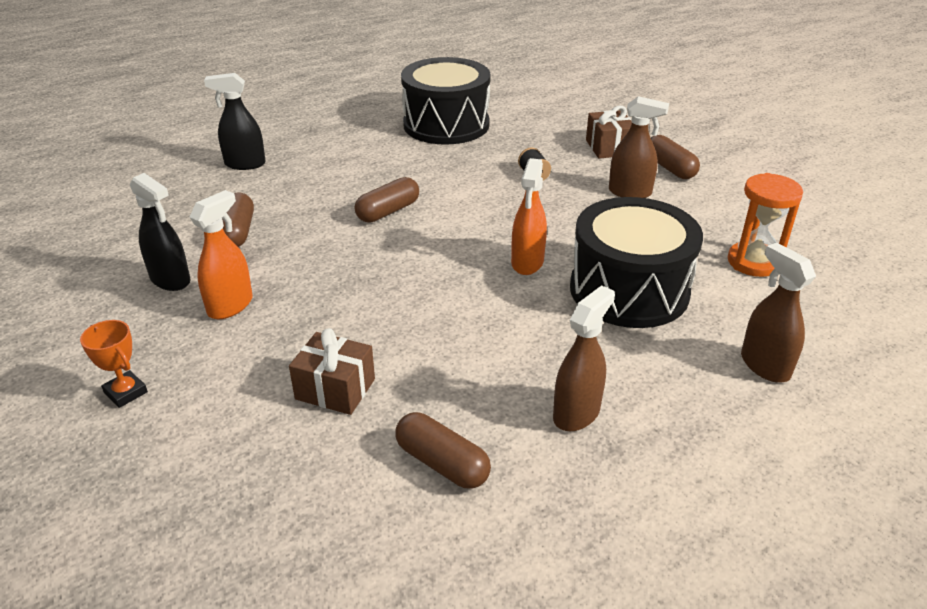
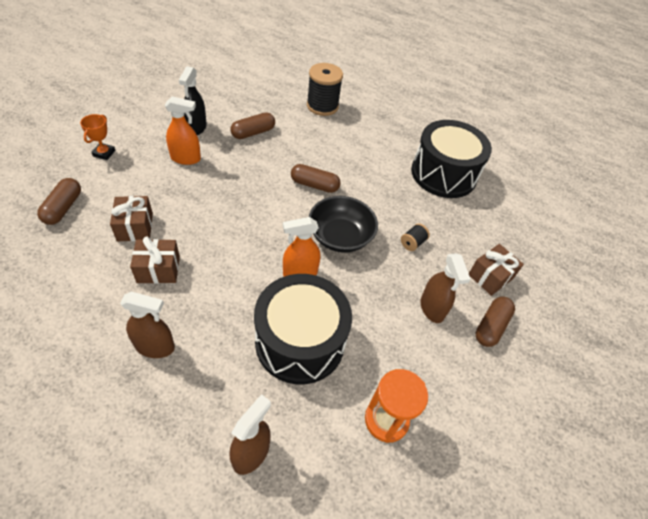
camera: 55 degrees right, 15 degrees up
black spray bottle [204,73,266,170] -> black spool [307,63,343,116]
brown capsule [395,412,491,489] -> brown capsule moved to [37,178,81,225]
none -> brown gift [130,237,180,283]
none -> black bowl [309,196,378,253]

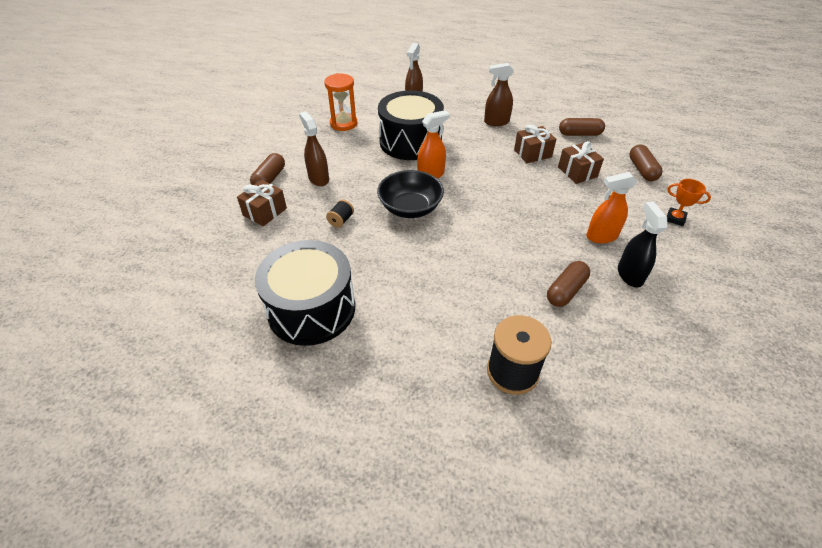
camera: 170 degrees right, 5 degrees down
orange trophy [80,114,115,160] -> orange trophy turned 60 degrees counterclockwise [667,179,711,226]
brown capsule [291,164,341,193] -> brown capsule moved to [559,118,605,136]

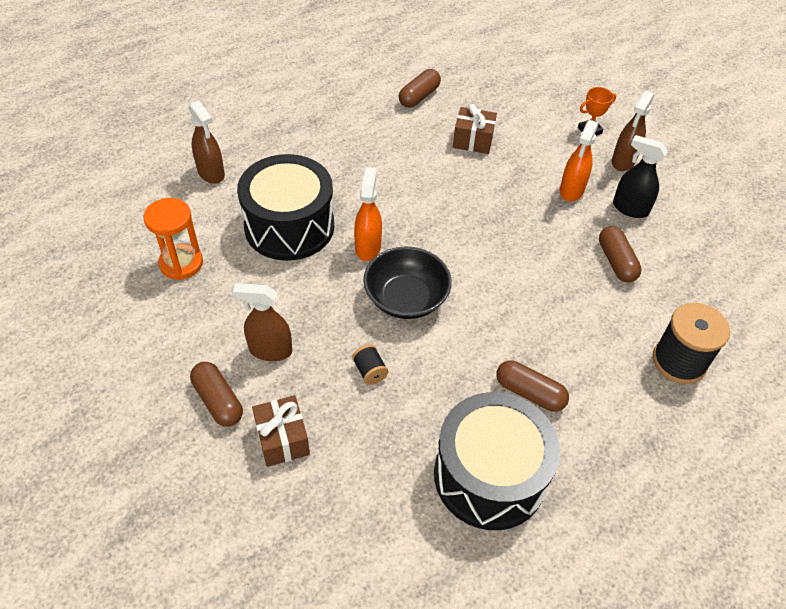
camera: 55 degrees left, 5 degrees up
brown spray bottle [484,63,514,126] -> brown spray bottle moved to [612,91,654,171]
brown gift [514,125,556,163] -> none
brown capsule [629,144,663,181] -> brown capsule moved to [496,360,569,412]

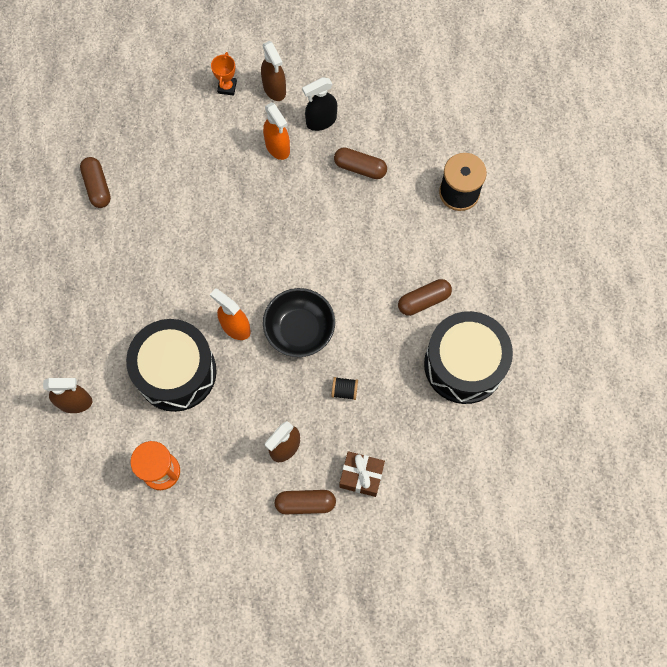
camera: 55 degrees left, 20 degrees up
brown gift [453,104,497,154] -> none

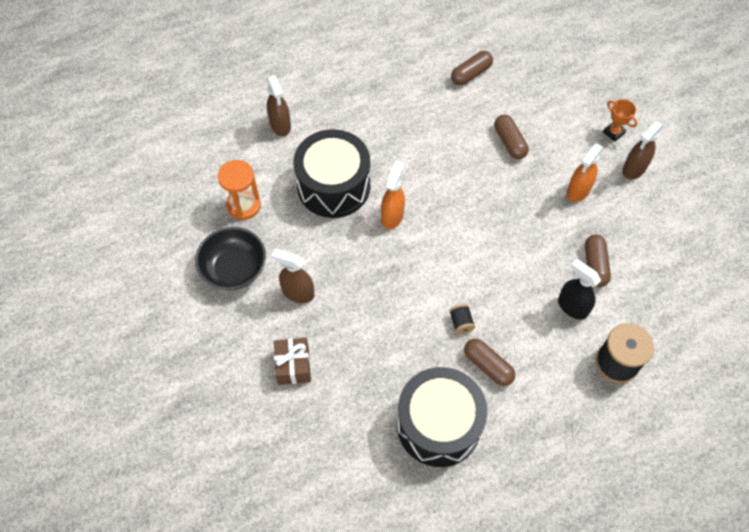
camera: 70 degrees right, 10 degrees down
orange trophy [211,52,237,96] -> orange trophy turned 60 degrees clockwise [603,99,637,142]
black bowl [263,288,335,357] -> black bowl moved to [195,227,266,290]
brown capsule [275,490,336,514] -> brown capsule moved to [494,115,529,159]
black spray bottle [302,77,337,131] -> black spray bottle moved to [558,259,601,320]
black spool [331,377,358,400] -> black spool moved to [449,304,475,334]

